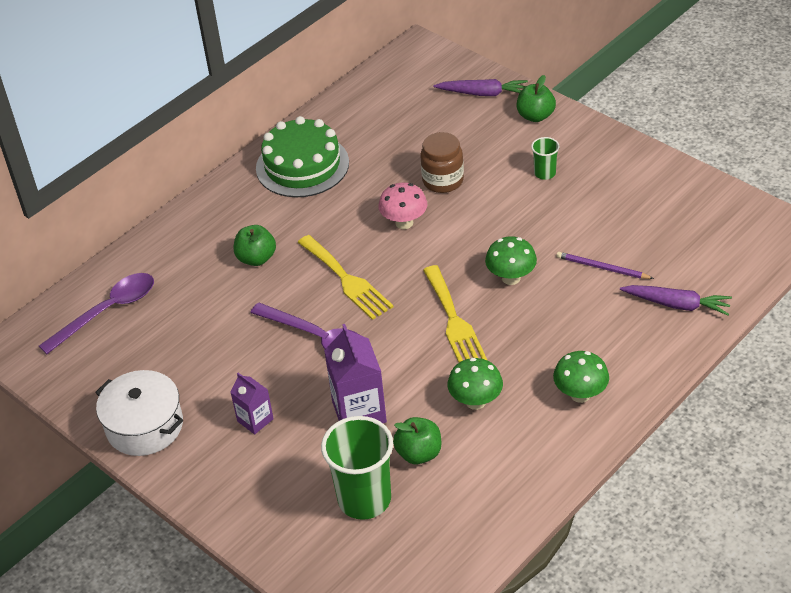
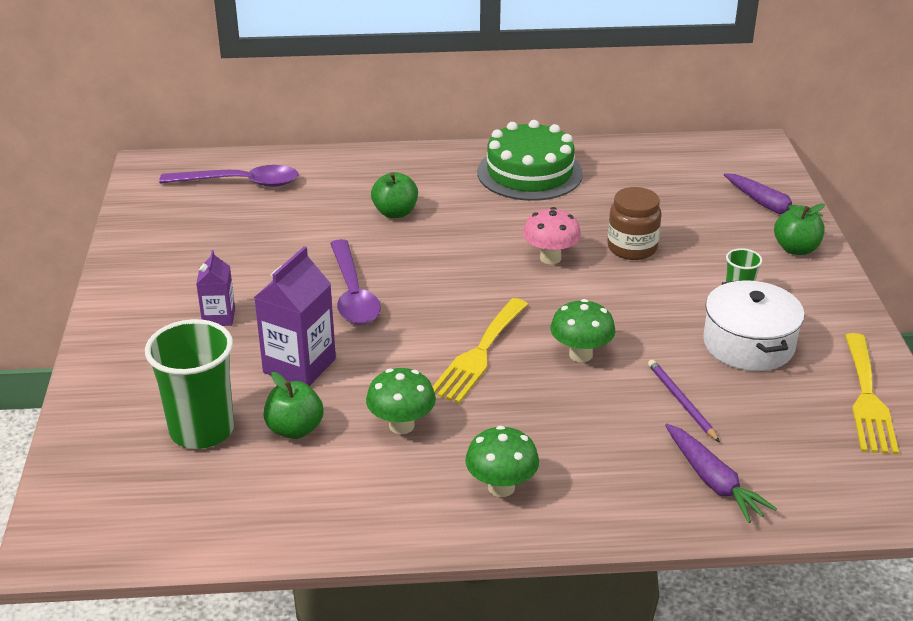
camera: 40 degrees right, 10 degrees down
white pot [95,370,183,456] -> white pot moved to [703,280,805,371]
yellow fork [298,235,394,320] -> yellow fork moved to [845,333,899,455]

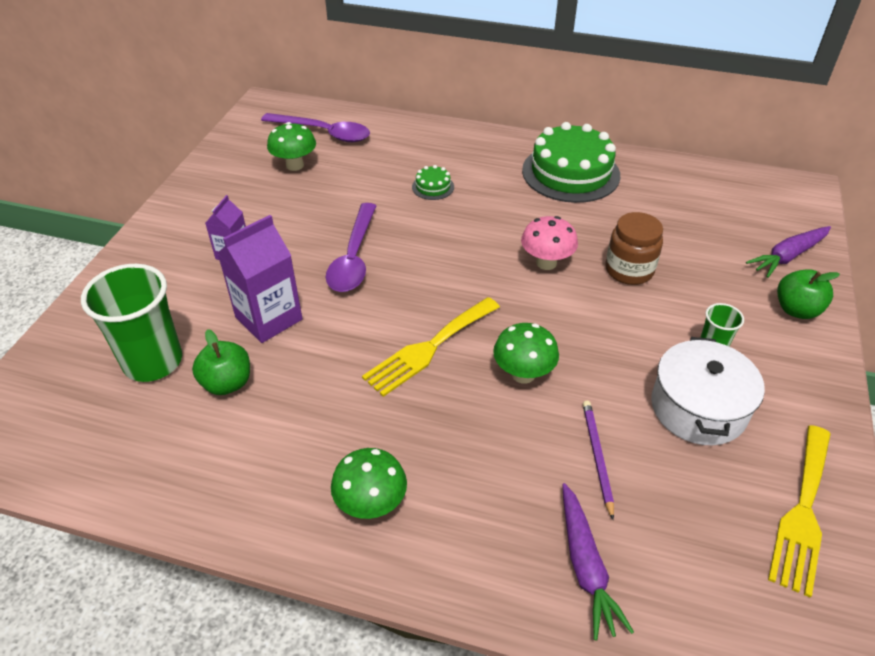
camera: 20 degrees right, 10 degrees up
green mushroom [366,368,436,434] -> green mushroom moved to [267,122,316,171]
green apple [371,172,418,218] -> green cake [412,165,454,200]
purple carrot [724,173,823,216] -> purple carrot turned 75 degrees clockwise [746,226,831,278]

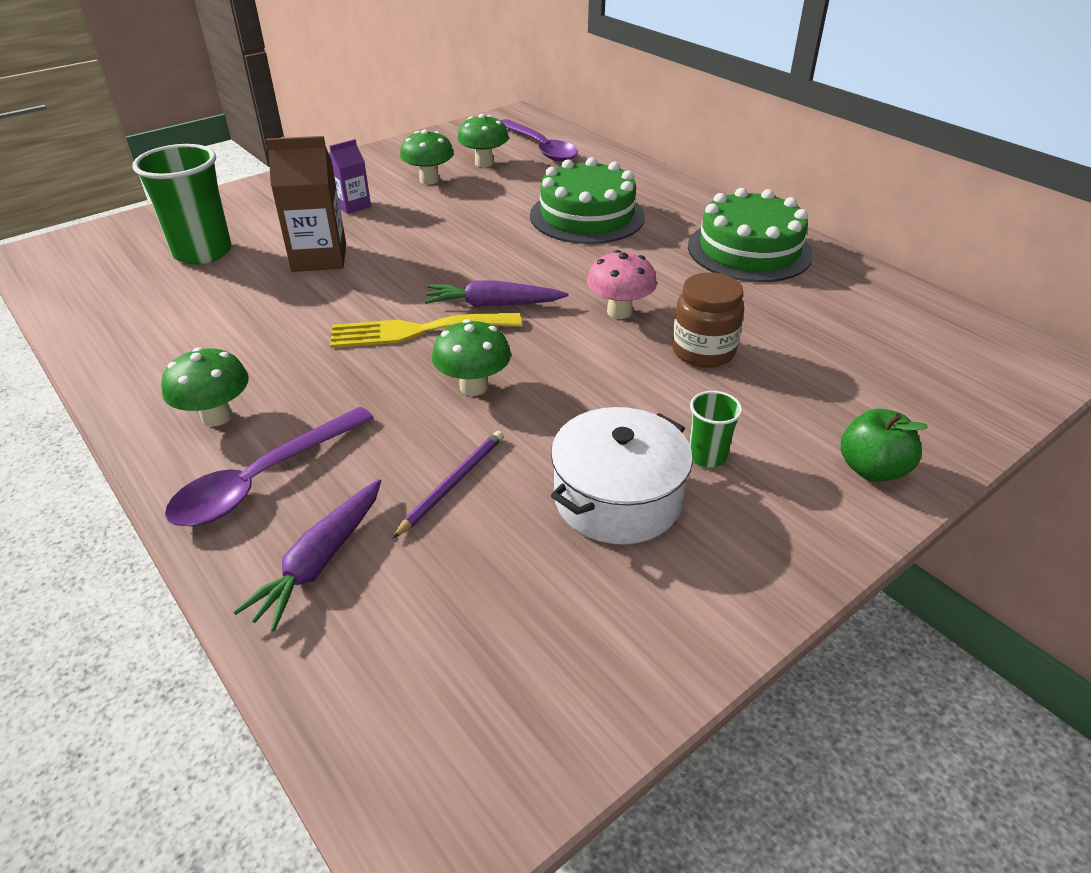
camera: 35 degrees right, 5 degrees down
green apple [192,329,250,395] -> none
purple carton [217,215,302,343] -> brown carton [266,136,346,272]
purple spoon [326,203,376,292] -> purple spoon moved to [165,407,374,526]
green cake [412,165,454,200] -> green cake [530,157,645,244], size x2.35
purple carrot [746,226,831,278] -> purple carrot moved to [424,280,569,307]
yellow fork [768,425,831,598] -> none
none -> green mushroom [400,130,454,185]

